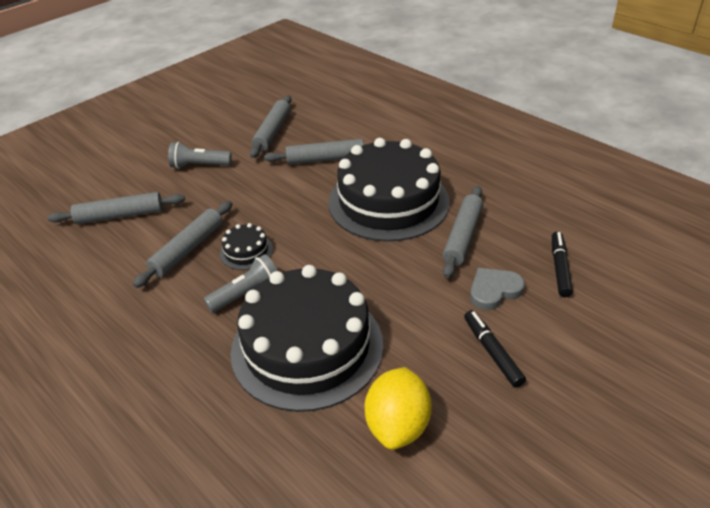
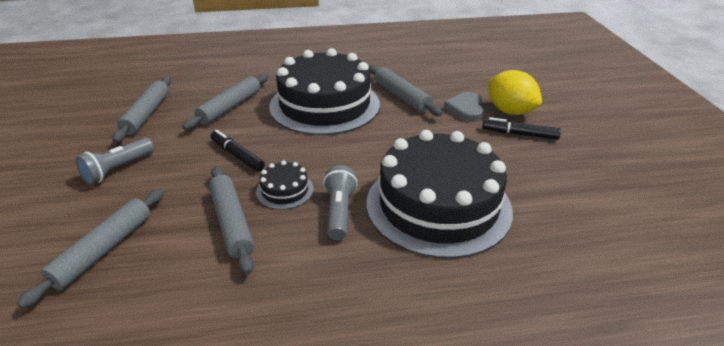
camera: 55 degrees left, 5 degrees down
grey rolling pin [250,95,291,158] -> grey rolling pin turned 45 degrees clockwise [112,76,171,143]
yellow lemon [365,367,432,450] -> yellow lemon moved to [488,70,542,115]
black marker [552,232,573,297] -> black marker moved to [211,130,265,172]

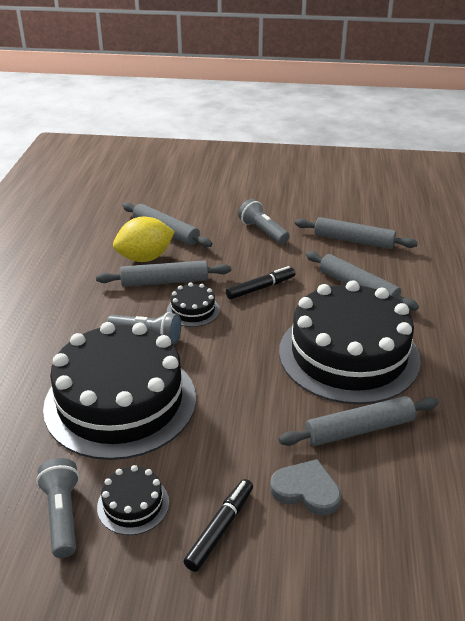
camera: 105 degrees right, 0 degrees up
yellow lemon [488,70,542,115] -> yellow lemon moved to [113,217,175,262]
none -> grey flashlight [36,458,79,558]
none -> black cake [97,465,169,535]

